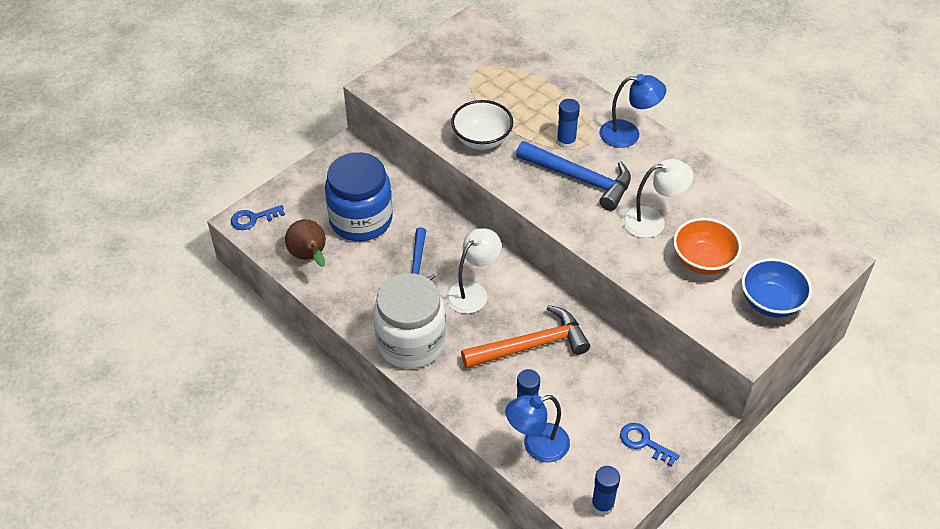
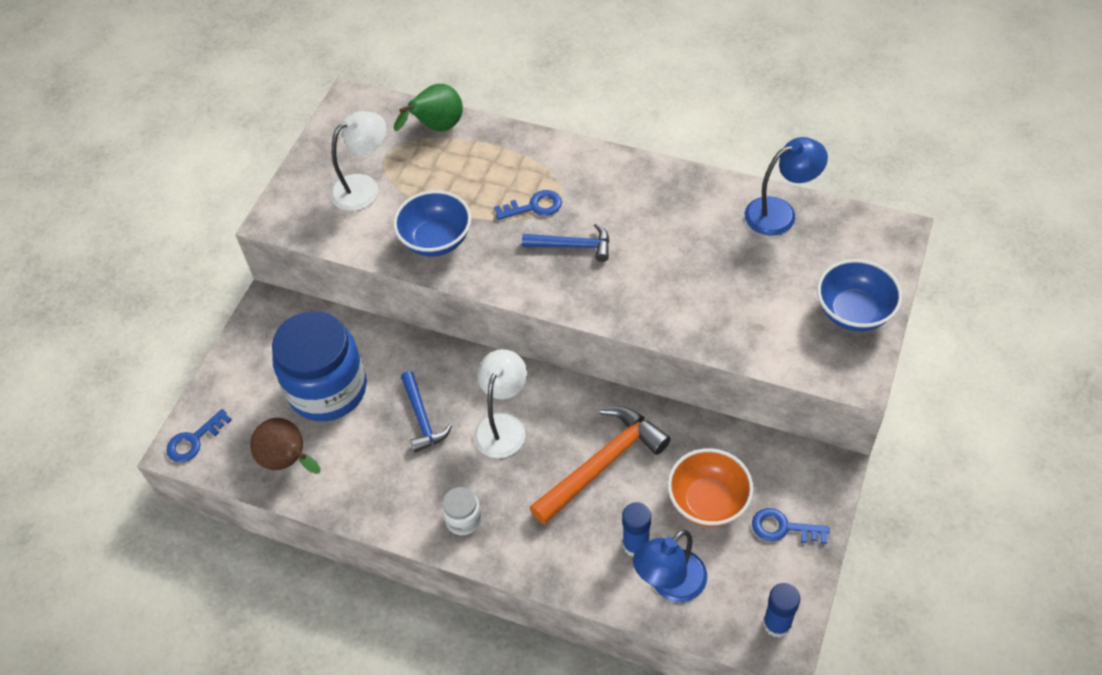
camera: 20 degrees left, 5 degrees up
white jar [374,273,446,369] -> white jar [442,487,482,535], size x0.43
white bowl [451,100,513,150] -> blue bowl [393,190,472,257]
blue hammer [516,141,631,211] -> blue hammer [522,223,609,262], size x0.60
blue glue stick [557,99,580,149] -> blue key [495,190,562,220]
blue lamp [600,74,666,148] -> blue lamp moved to [744,137,828,235]
white lamp [622,159,693,238] -> white lamp moved to [330,111,386,211]
orange bowl [673,218,742,275] -> orange bowl moved to [667,448,754,527]
none -> green pear [394,84,463,131]

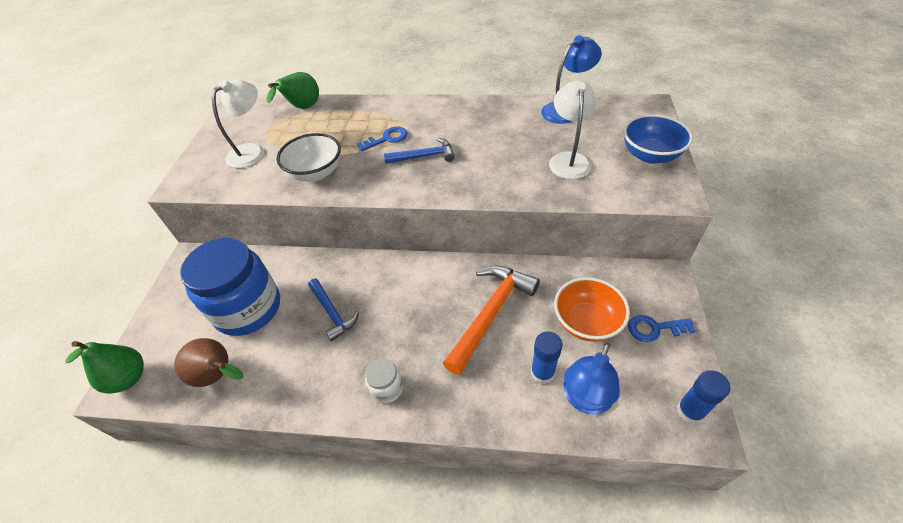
camera: 15 degrees left, 5 degrees down
blue key [166,409,232,462] -> green pear [65,341,144,393]
blue bowl [393,190,472,257] -> white bowl [277,133,341,182]
white lamp [473,349,527,458] -> white lamp moved to [549,81,596,179]

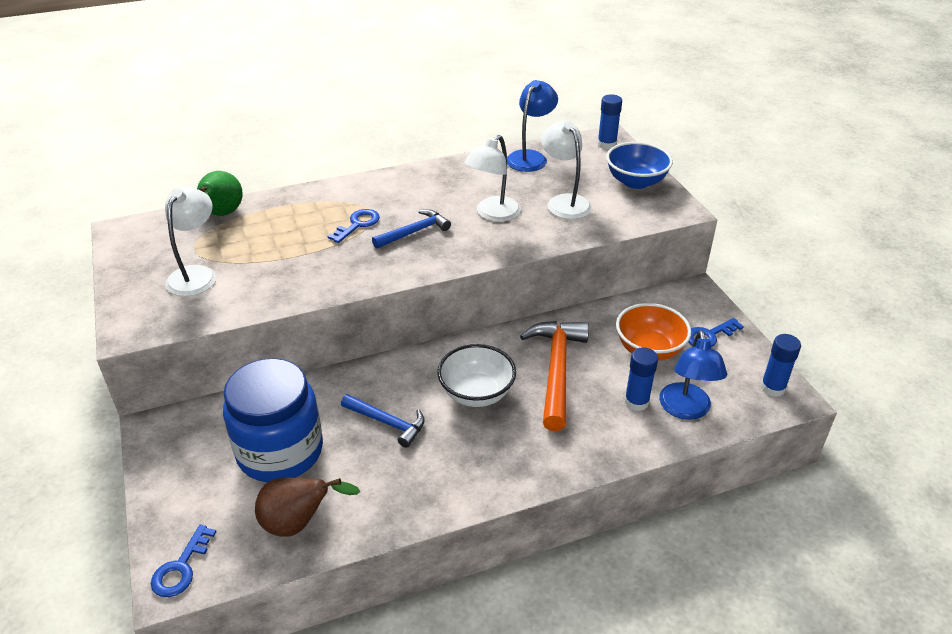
camera: 30 degrees left, 10 degrees down
green pear [65,341,144,393] -> blue key [151,525,216,597]
white bowl [277,133,341,182] -> white bowl moved to [437,344,516,407]
white jar [365,358,403,403] -> none
none -> white lamp [464,135,521,222]
none -> blue glue stick [597,94,622,149]

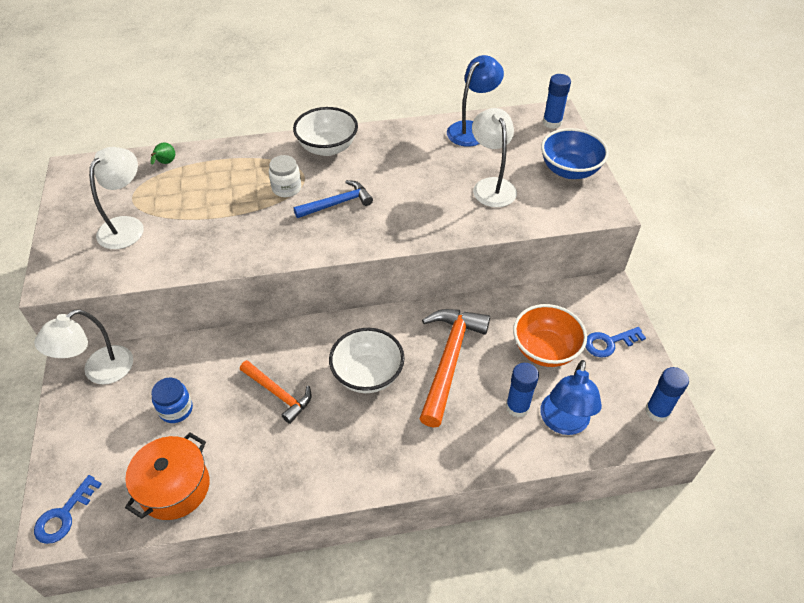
camera: 10 degrees right, 10 degrees up
green pear [197,171,243,216] -> green pear [151,142,175,165], size x0.50
blue jar [223,358,323,482] -> blue jar [151,377,193,423], size x0.43
brown pear [255,477,360,537] -> orange pot [125,433,209,520]
blue key [327,209,380,243] -> white jar [269,155,301,197]
blue hammer [341,394,425,448] -> orange hammer [240,360,312,424]
white lamp [464,135,521,222] -> white lamp moved to [34,309,133,384]
none -> white bowl [293,107,358,156]

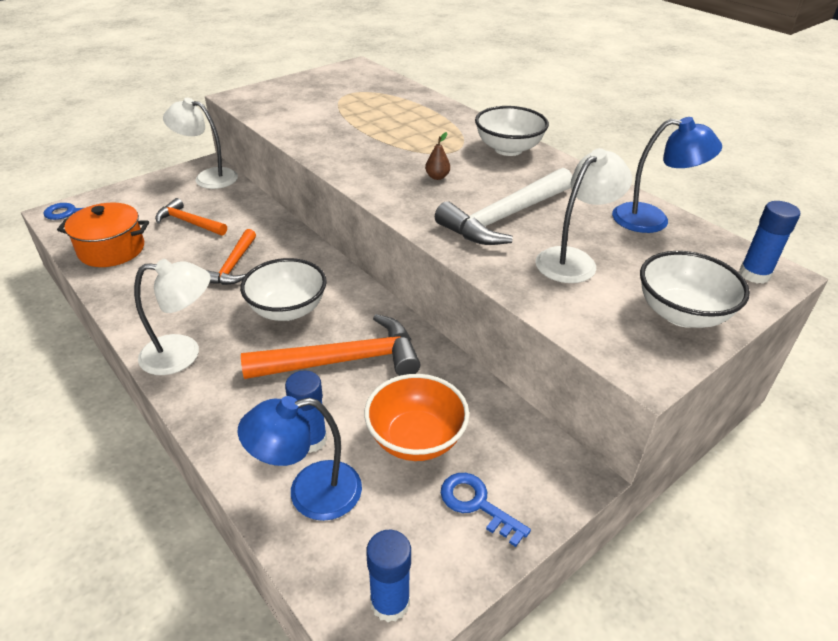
camera: 60 degrees right, 10 degrees down
white lamp [89,147,144,249] -> white lamp moved to [134,259,211,375]
green pear [151,142,175,165] -> none
blue jar [151,377,193,423] -> orange hammer [155,198,227,236]
white jar [269,155,301,197] -> none
blue hammer [294,180,373,218] -> brown pear [425,132,450,180]
blue bowl [541,128,609,179] -> white bowl [640,251,750,328]
none -> white hammer [435,168,573,245]

